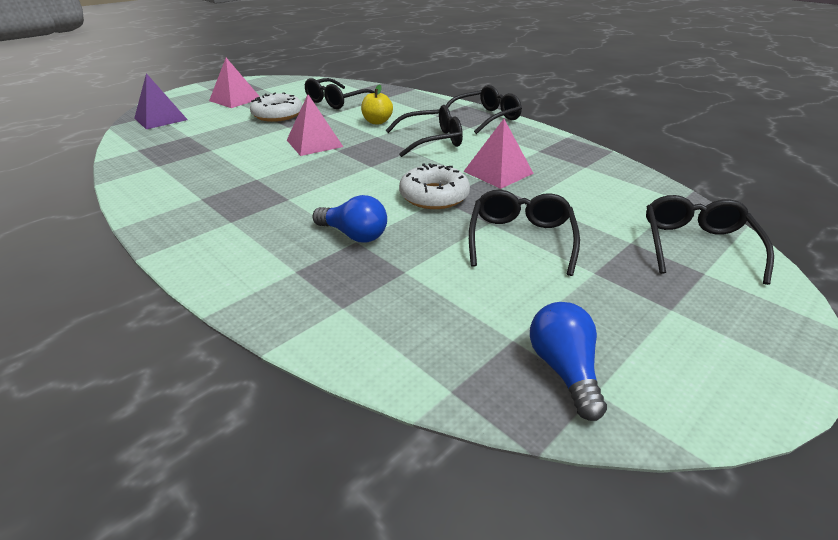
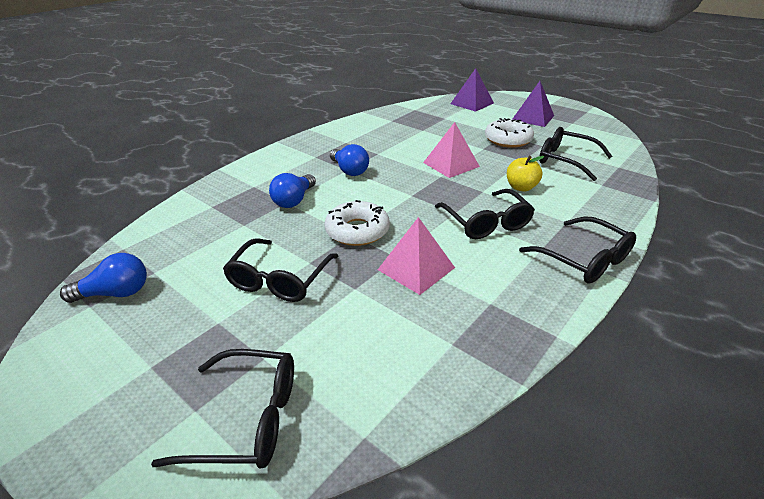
camera: 85 degrees right, 0 degrees up
pink pyramid [209,58,260,108] -> purple pyramid [512,81,554,127]
black glasses [469,190,580,276] -> black glasses turned 105 degrees clockwise [223,238,338,302]
none -> blue light bulb [330,144,369,176]

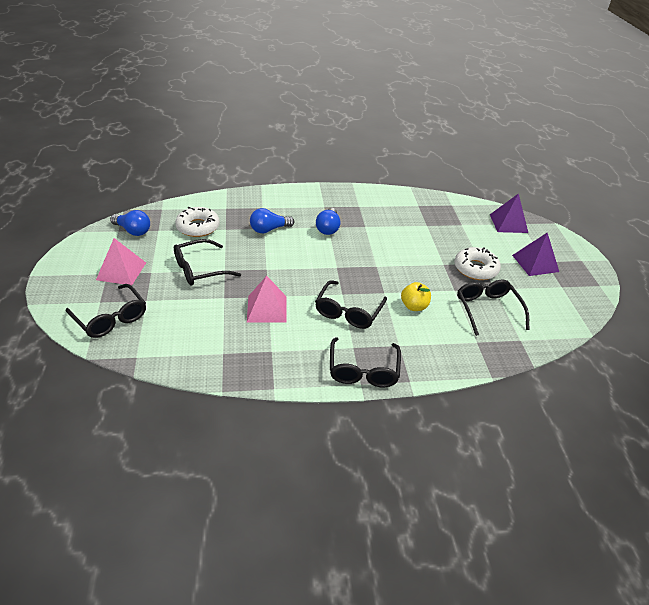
camera: 40 degrees right, 5 degrees up
white donut [325,200,390,246] -> white donut moved to [175,207,220,237]
pink pyramid [423,122,480,178] -> pink pyramid moved to [96,238,146,285]

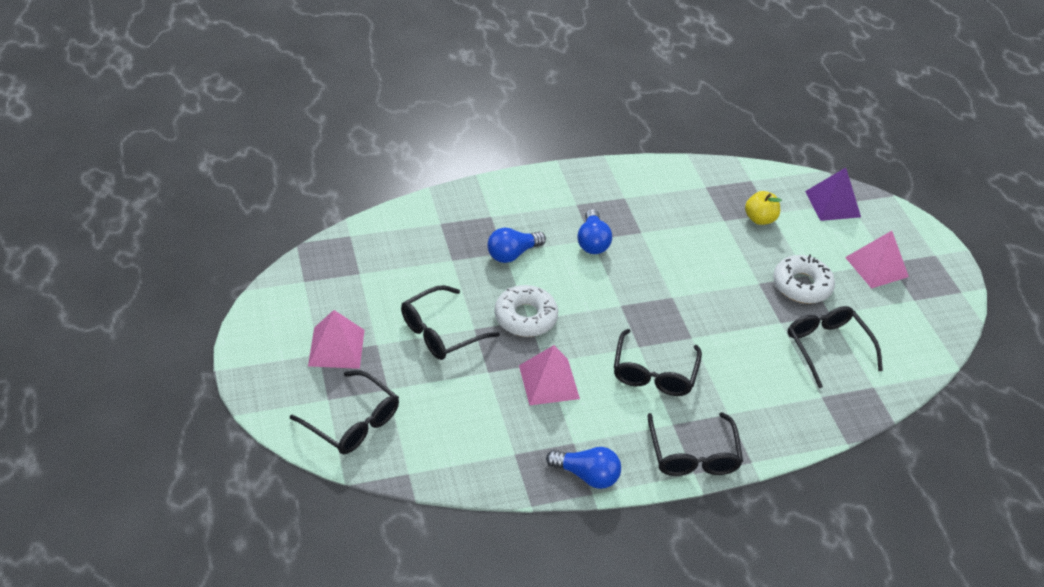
camera: 10 degrees left, 5 degrees up
blue light bulb [110,210,150,236] -> blue light bulb moved to [546,447,621,489]
white donut [175,207,220,237] -> white donut moved to [494,285,558,337]
yellow apple [401,282,431,311] -> yellow apple moved to [745,191,782,225]
purple pyramid [512,232,559,276] -> pink pyramid [845,231,909,289]

